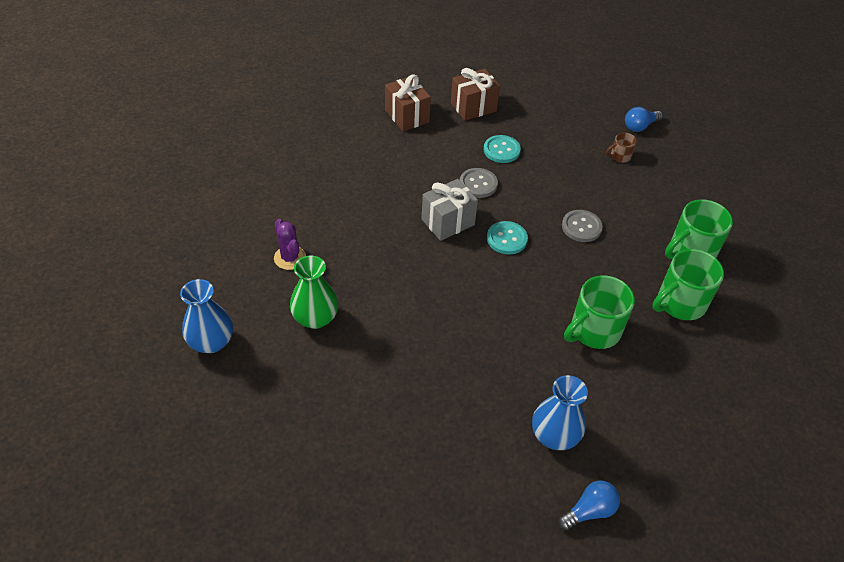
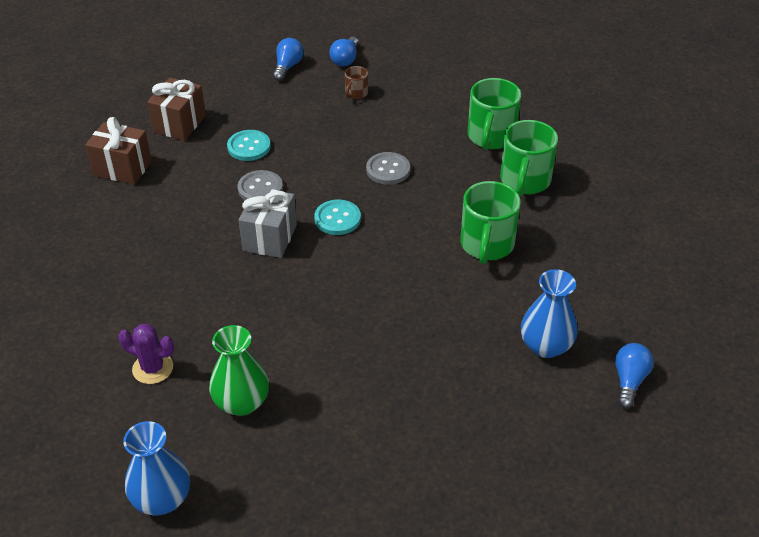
camera: 40 degrees left, 5 degrees down
none -> blue light bulb [273,38,303,81]

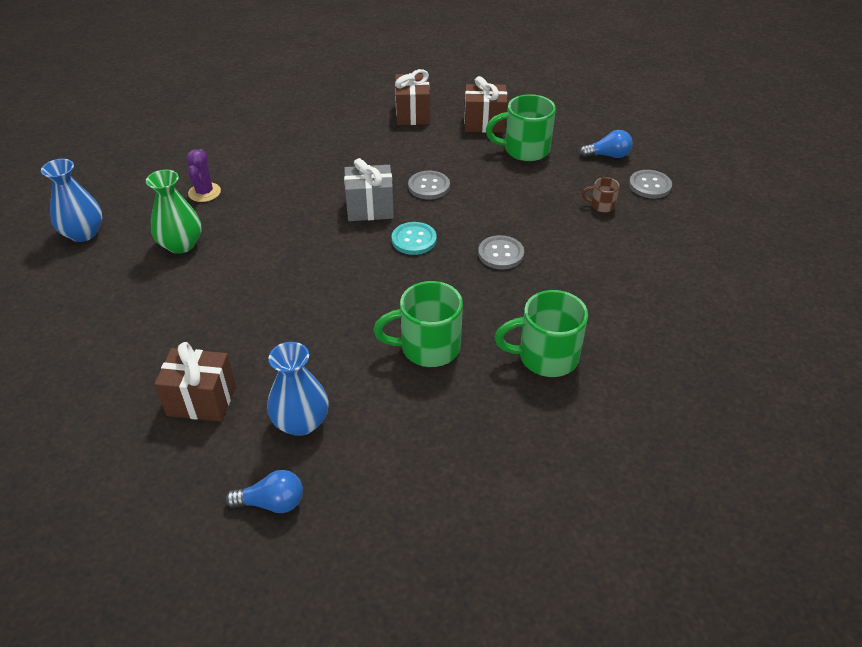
camera: 70 degrees right, 0 degrees up
turquoise button [227,130,271,161] -> none
blue light bulb [329,37,358,66] -> grey button [629,170,672,199]
green mug [467,78,521,150] -> green mug moved to [486,94,556,161]
none -> brown gift [154,342,236,421]

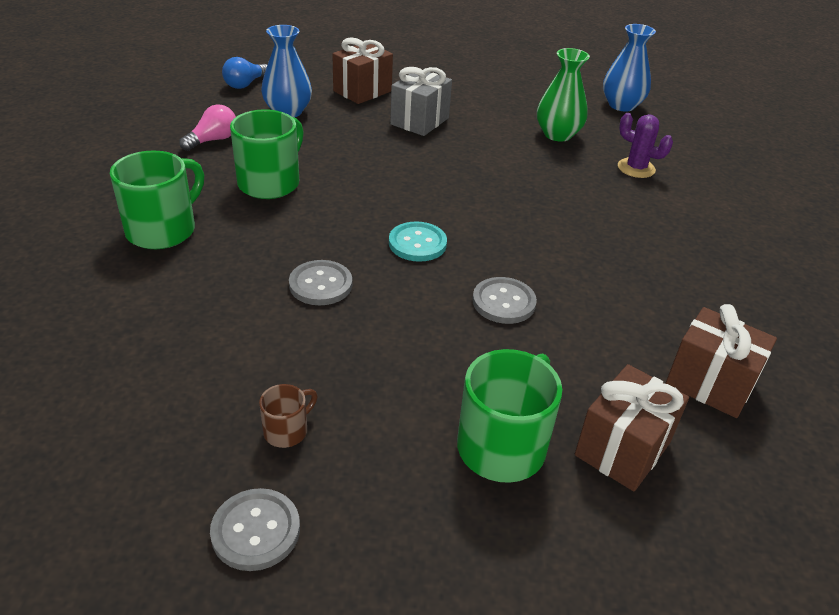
camera: 125 degrees right, 5 degrees down
grey gift [344,158,394,221] -> grey gift moved to [390,67,452,136]
blue light bulb [580,130,633,158] -> none
none -> pink light bulb [179,104,236,151]

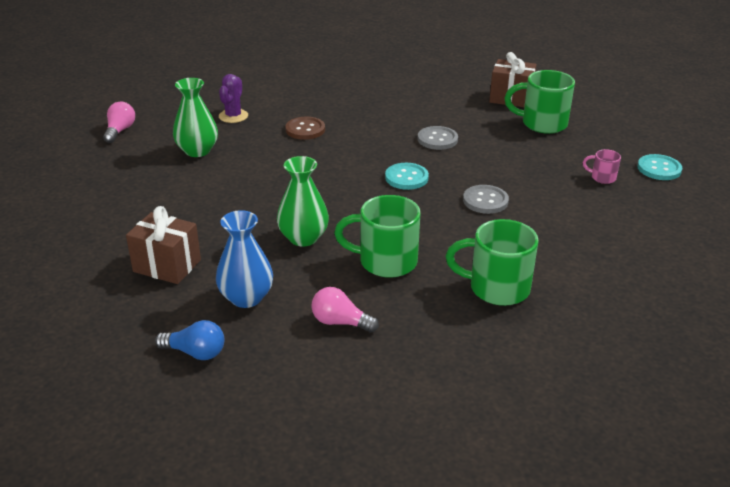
camera: 110 degrees left, 5 degrees down
grey button [210,488,300,571] -> turquoise button [637,154,682,180]
brown mug [259,384,318,448] -> pink mug [583,149,621,184]
grey gift [390,67,452,136] -> none
blue vase [603,24,656,111] -> pink light bulb [103,102,135,143]
brown gift [665,304,777,418] -> none
none -> green vase [277,156,329,246]
none -> brown button [285,117,325,140]

